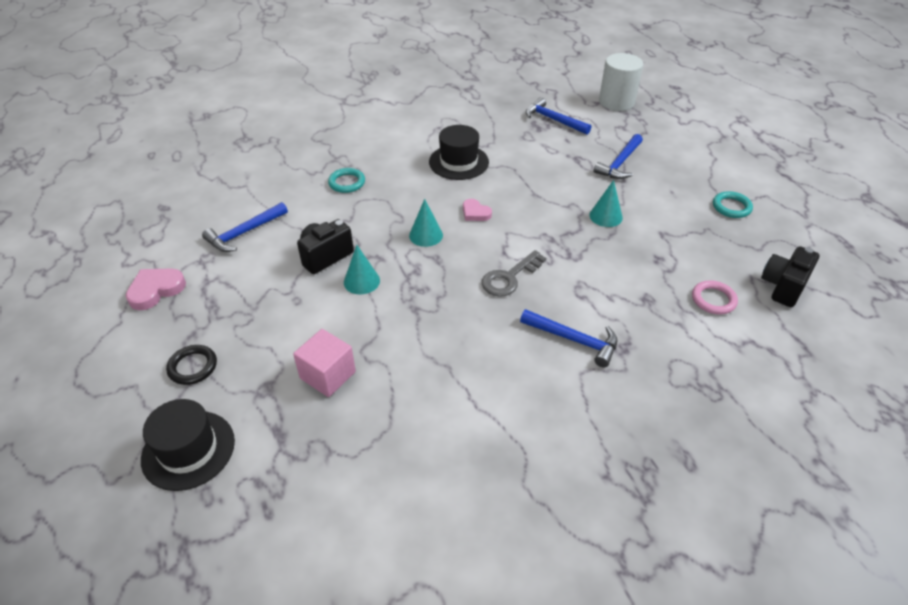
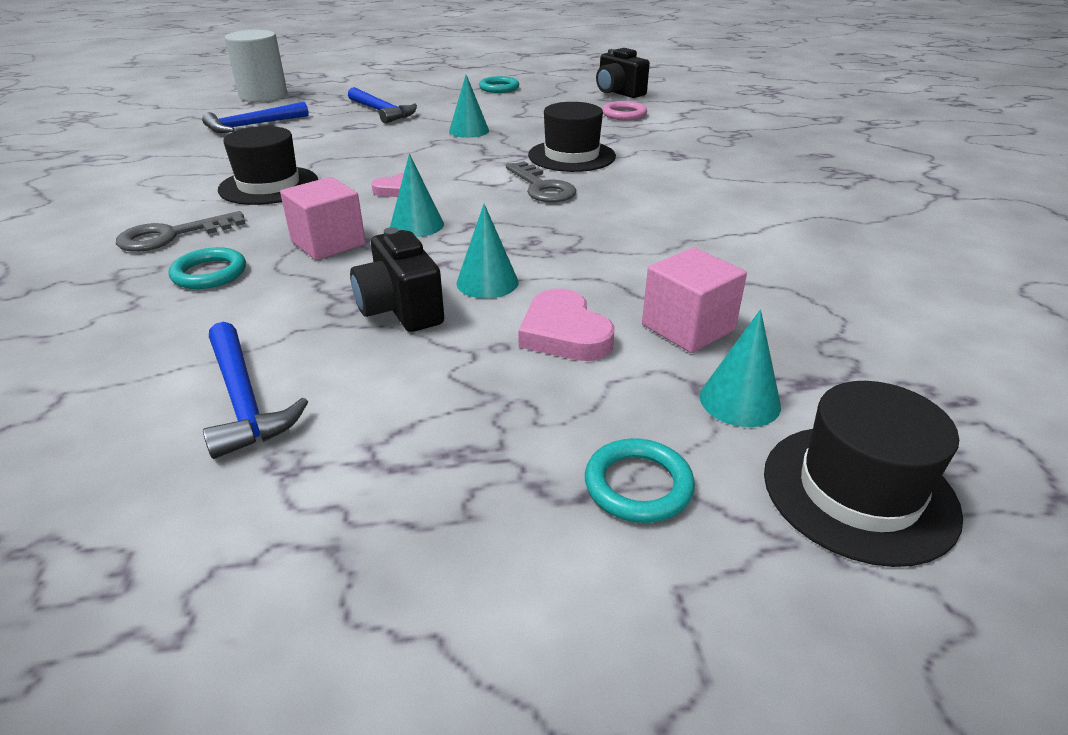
camera: 75 degrees left, 10 degrees down
pink heart [126,269,186,310] -> pink heart moved to [518,288,615,361]
black ring [166,345,217,385] -> turquoise ring [585,438,695,523]
blue hammer [520,309,617,367] -> none
none -> grey key [116,211,245,252]
none -> pink cube [280,177,366,260]
none -> black hat [528,102,616,172]
none -> turquoise cone [700,310,781,427]

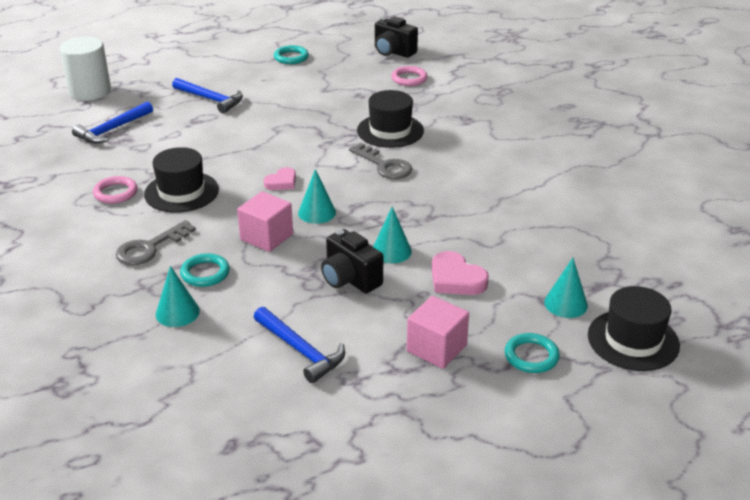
camera: 15 degrees left, 0 degrees up
turquoise cone [449,75,489,138] -> turquoise cone moved to [156,266,200,327]
pink cube [642,247,747,353] -> pink cube moved to [407,296,469,369]
none -> pink ring [93,176,138,204]

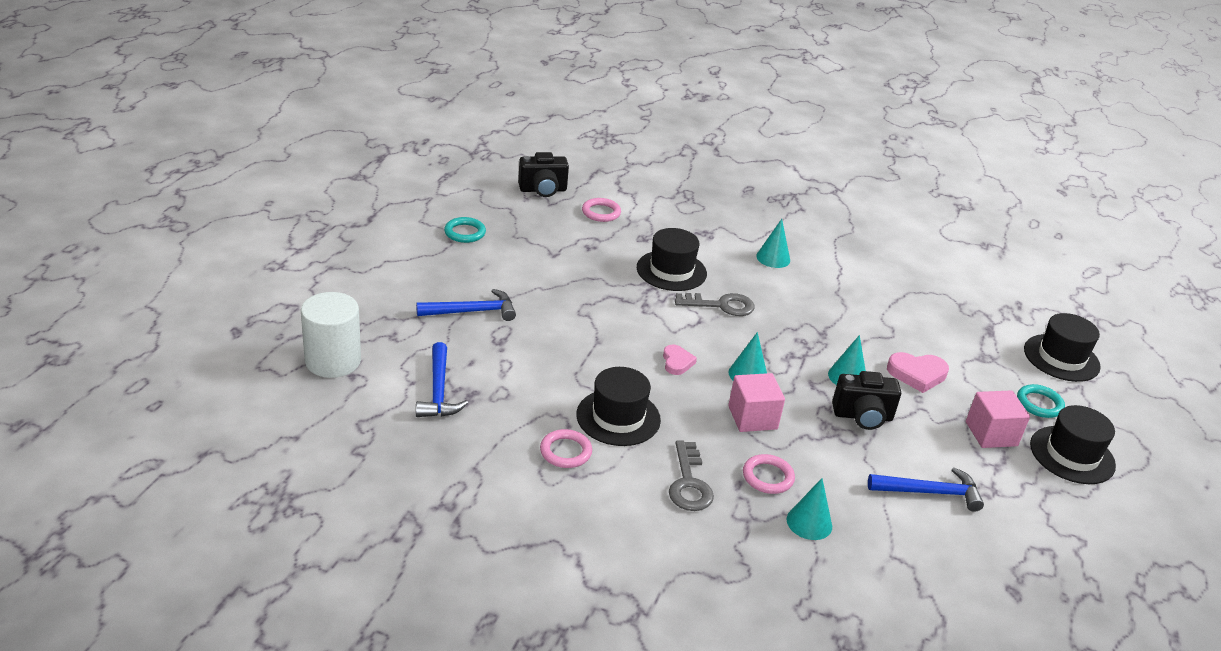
camera: 50 degrees left, 0 degrees up
turquoise ring [180,253,230,287] -> pink ring [743,454,795,494]
turquoise cone [544,258,588,318] -> turquoise cone moved to [756,219,790,268]
none -> black hat [1030,405,1116,484]

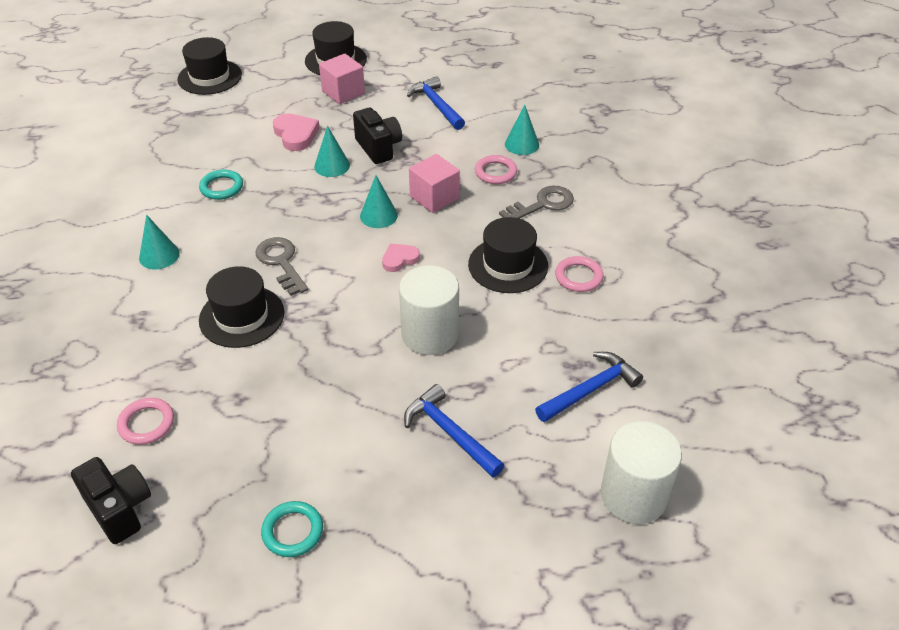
camera: 115 degrees left, 10 degrees up
turquoise ring [1017,384,1065,418] -> turquoise ring moved to [199,170,243,200]
none -> white cylinder [399,265,459,355]

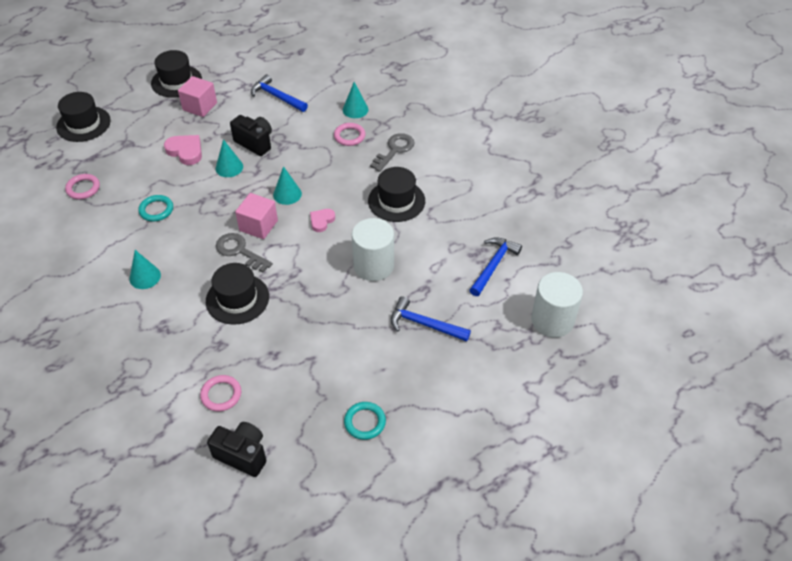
camera: 25 degrees left, 5 degrees up
pink cube [409,154,460,213] -> pink cube moved to [235,193,278,239]
pink ring [555,256,604,292] -> pink ring moved to [65,174,100,199]

